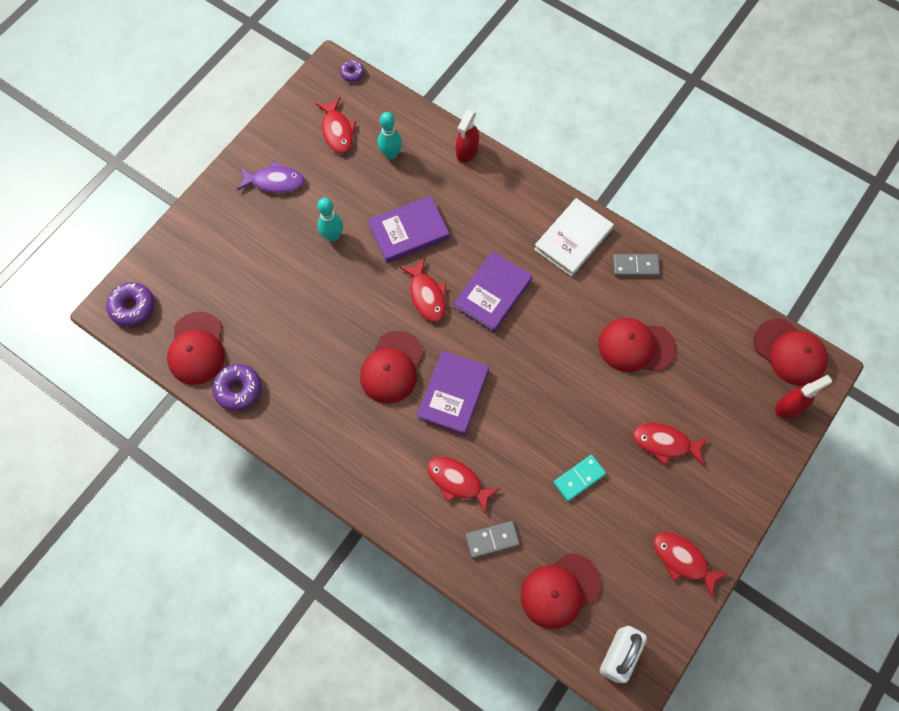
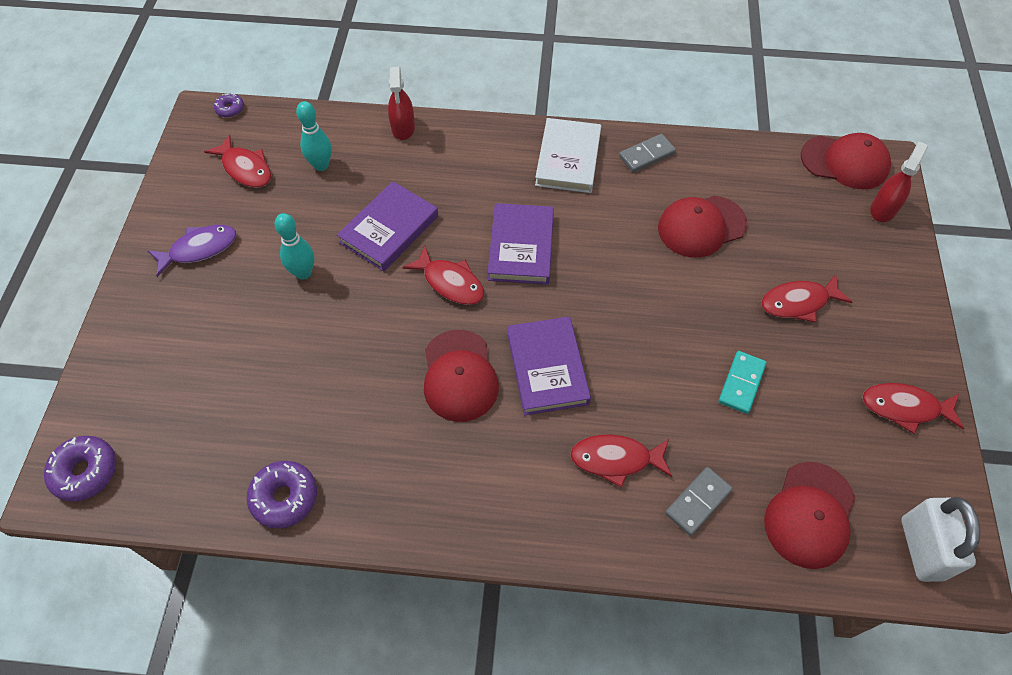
camera: 30 degrees left, 10 degrees down
red cap [167,312,225,385] -> none

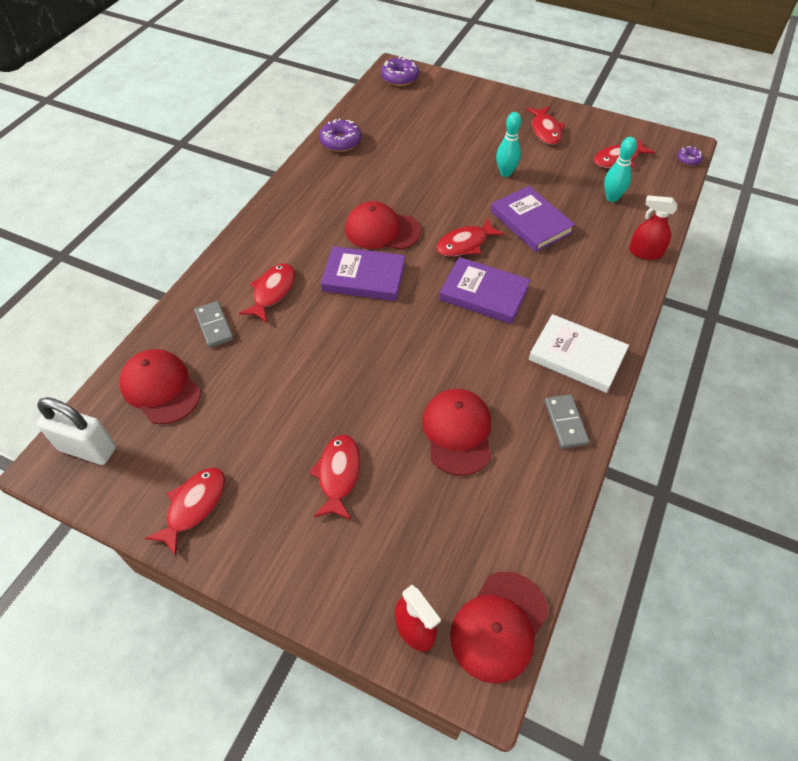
camera: 110 degrees right, 5 degrees down
purple fish [148,225,236,277] -> red fish [526,106,565,145]
turquoise domino [719,351,767,414] -> none

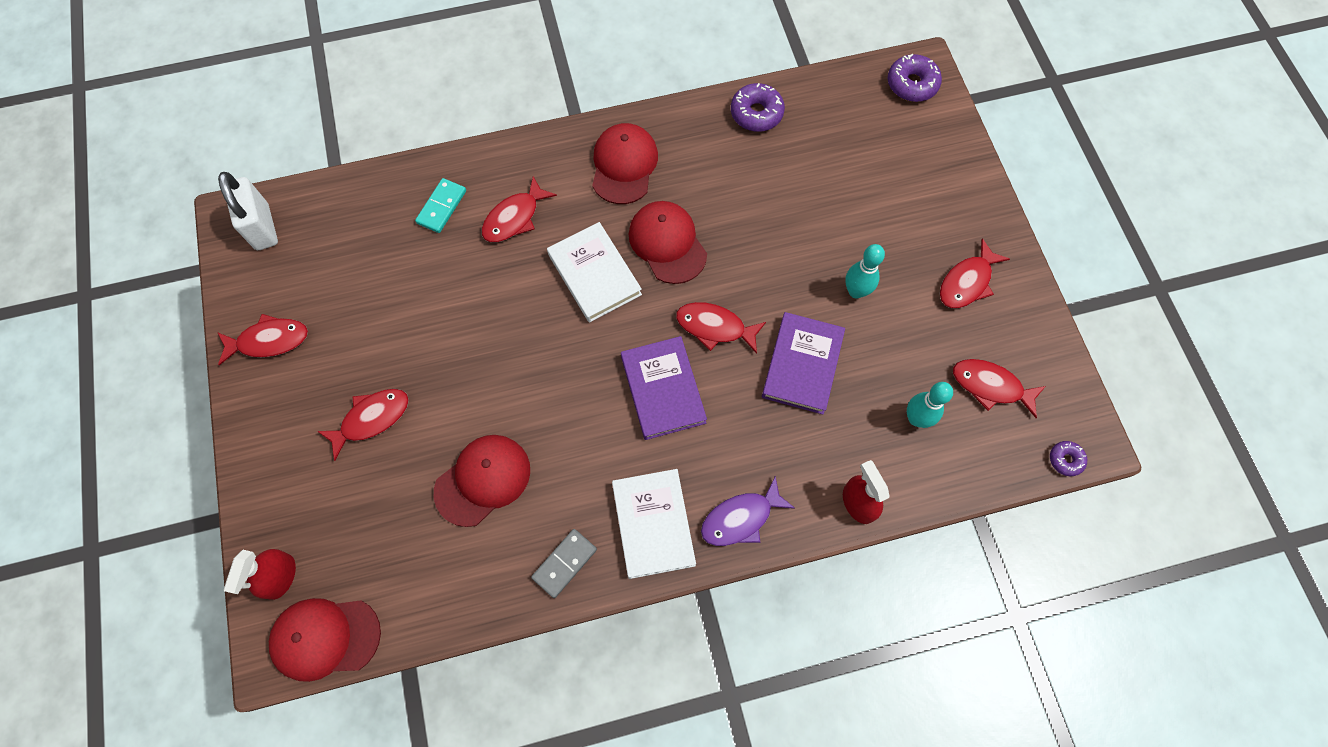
camera: 50 degrees right, 15 degrees up
red cap [119,349,201,424] -> red cap moved to [592,123,658,204]
grey domino [194,301,234,348] -> turquoise domino [415,178,466,233]
red fish [239,263,295,323] -> red fish turned 150 degrees clockwise [482,176,557,242]
purple book [321,246,405,301] -> white book [547,222,642,323]
none -> purple fish [701,476,795,546]

